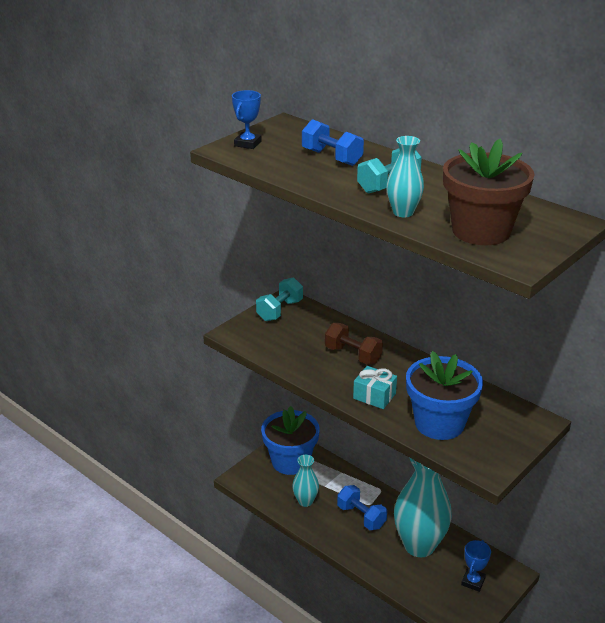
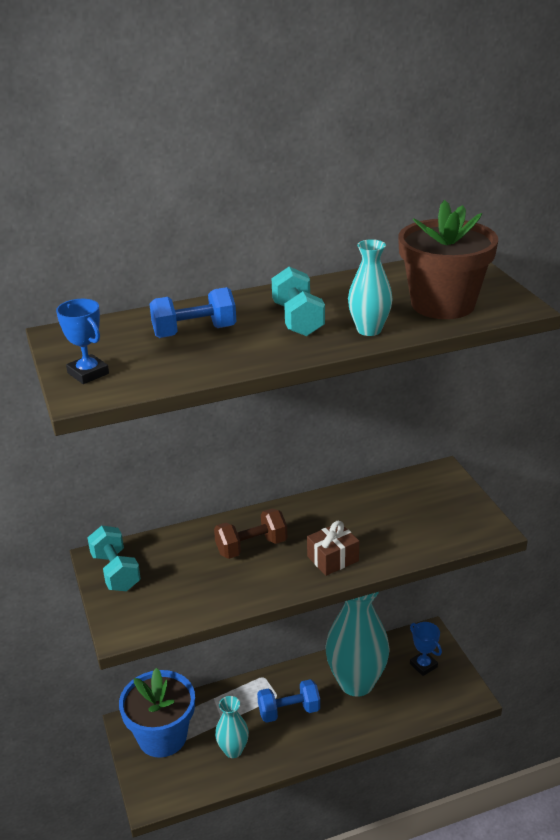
camera: 60 degrees left, 0 degrees up
turquoise gift [353,366,397,409] -> brown gift [307,521,359,576]
blue flower pot [406,351,483,440] -> none

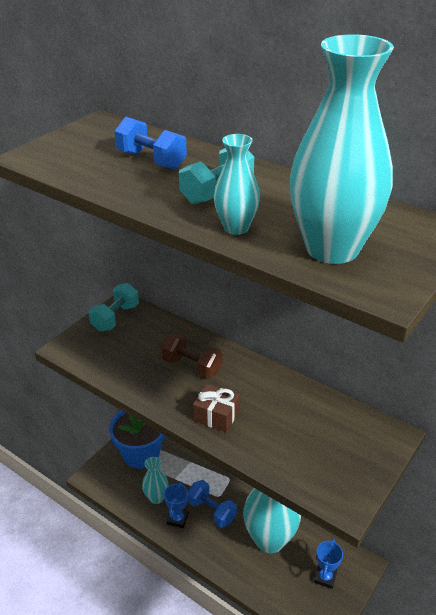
camera: 55 degrees right, 5 degrees up
blue trophy [56,299,109,384] -> blue trophy moved to [164,482,189,528]
brown flower pot [398,200,498,319] -> turquoise vase [290,34,394,264]

